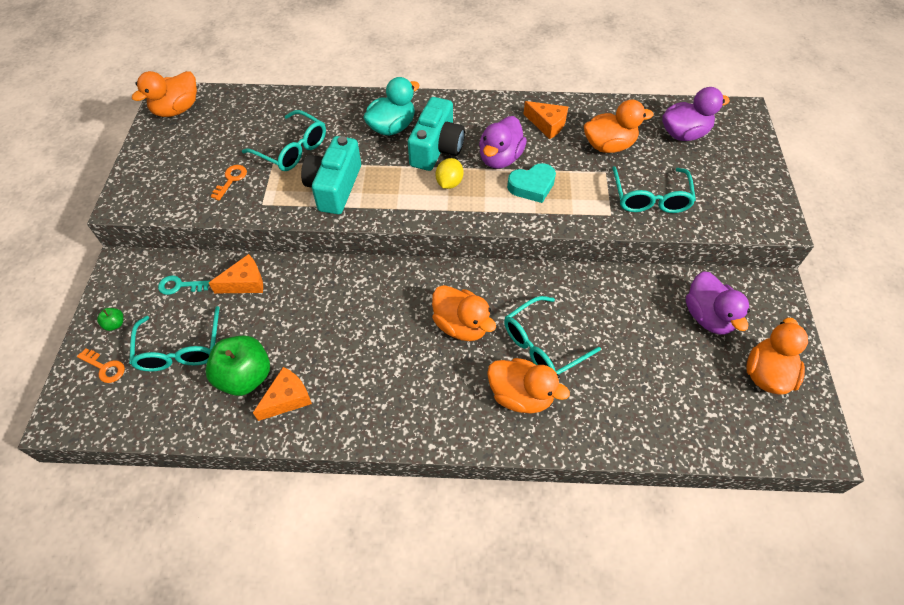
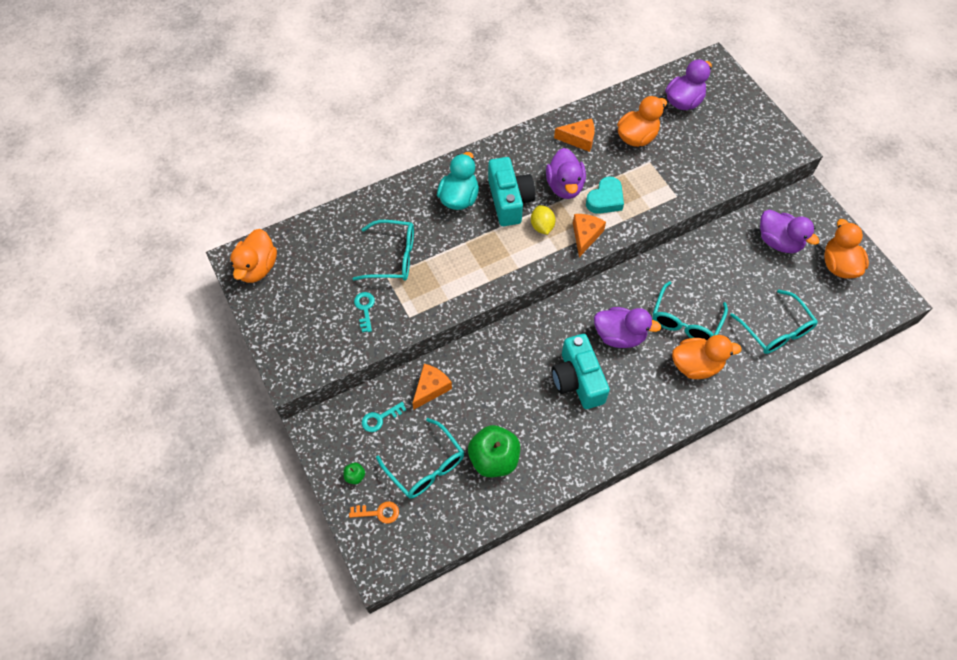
camera: 30 degrees left, 5 degrees up
orange key [211,165,247,201] -> turquoise key [354,292,375,332]
orange cheese [253,367,312,421] -> orange cheese moved to [573,214,606,257]
turquoise camera [301,136,361,214] -> turquoise camera moved to [552,334,610,409]
orange duck [432,285,496,341] -> purple duck [594,307,661,348]
turquoise glasses [612,166,696,213] -> turquoise glasses moved to [730,289,818,354]

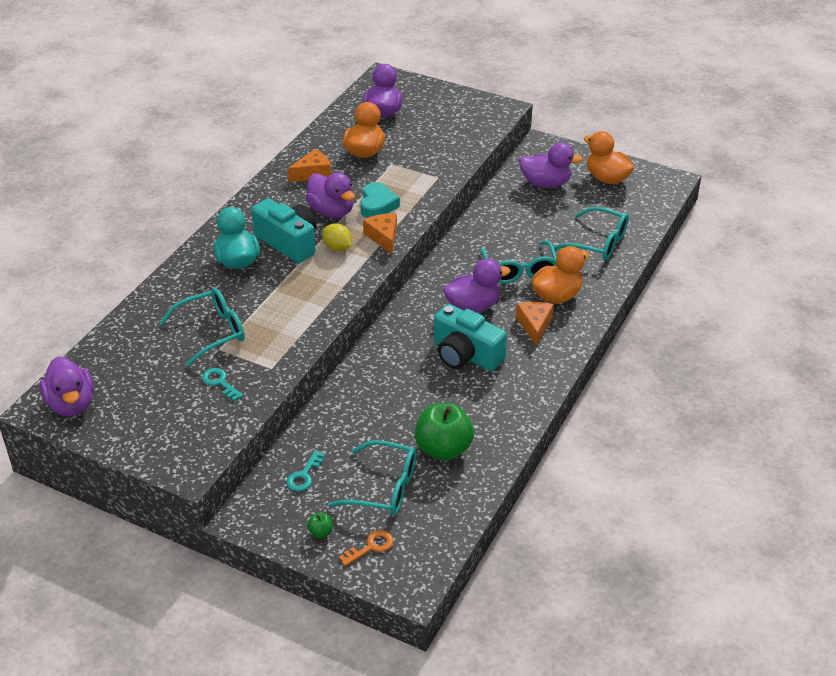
camera: 35 degrees left, 20 degrees down
orange duck [230,229,277,283] -> purple duck [39,357,94,416]
orange cheese [412,364,452,409] -> orange cheese moved to [516,302,554,346]

